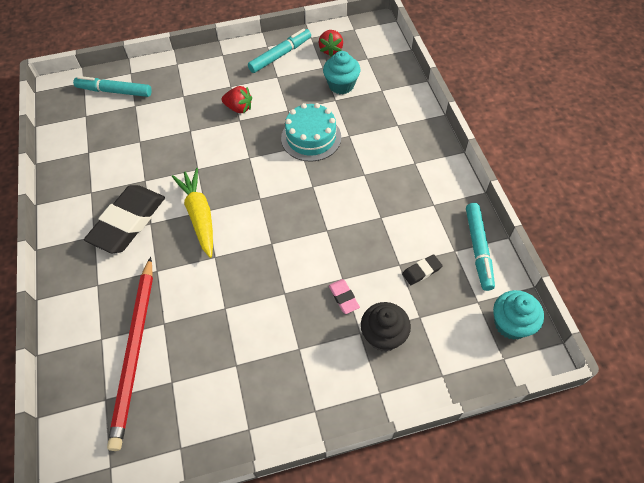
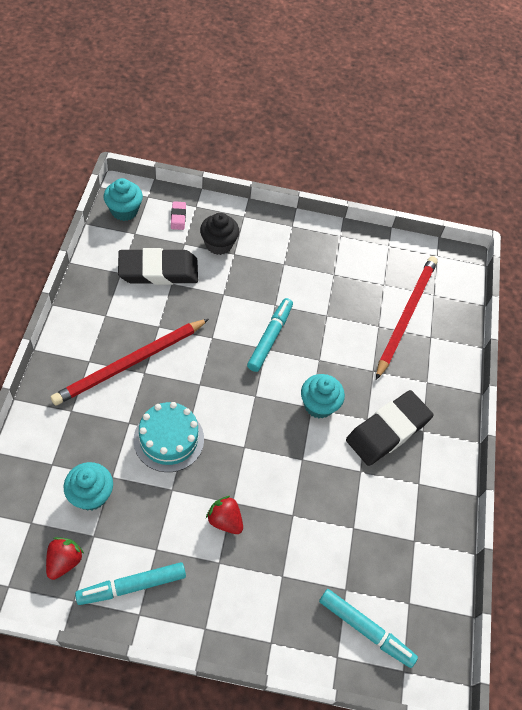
camera: 165 degrees left, 0 degrees up
yellow carrot [172,168,213,258] -> turquoise cupcake [301,374,345,419]
pink eraser [329,279,360,314] -> pink eraser moved to [171,201,186,230]
black eraser [402,254,443,285] -> black eraser [118,248,198,285], size x2.34
turquoise marker [466,203,495,291] -> turquoise marker moved to [247,298,293,372]
none -> red pencil [51,319,209,406]

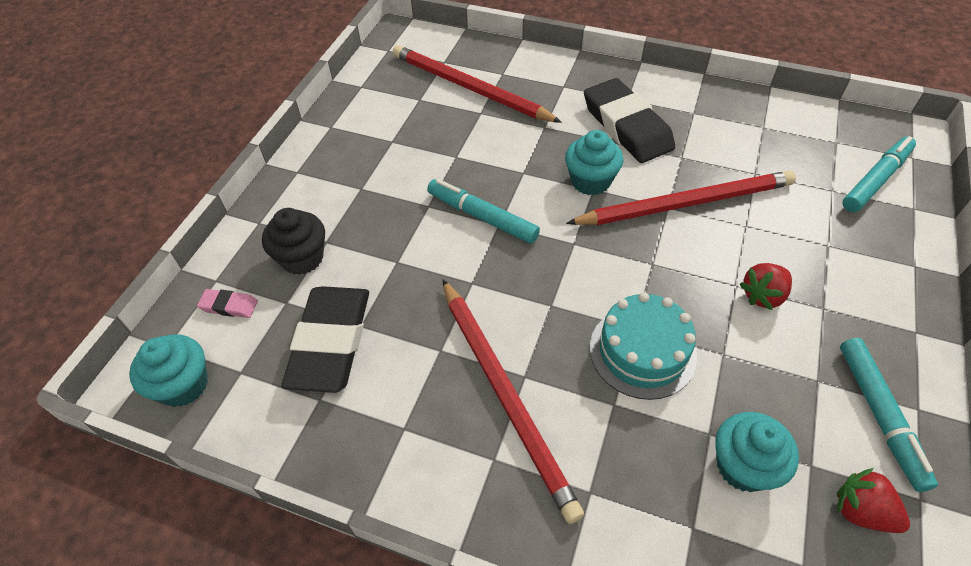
camera: 70 degrees left, 5 degrees down
none -> red pencil [566,171,796,225]

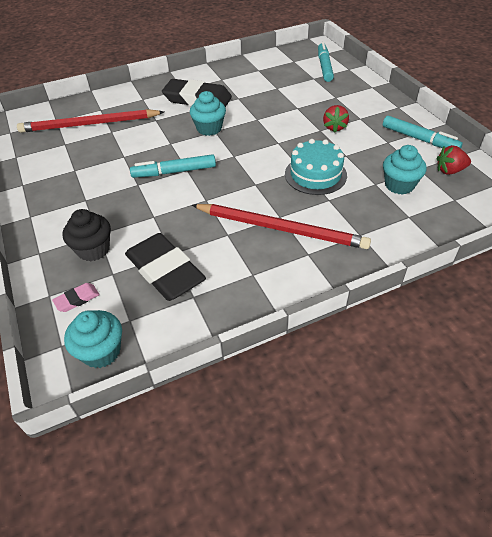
camera: 45 degrees left, 5 degrees down
red pencil [566,171,796,225] -> none

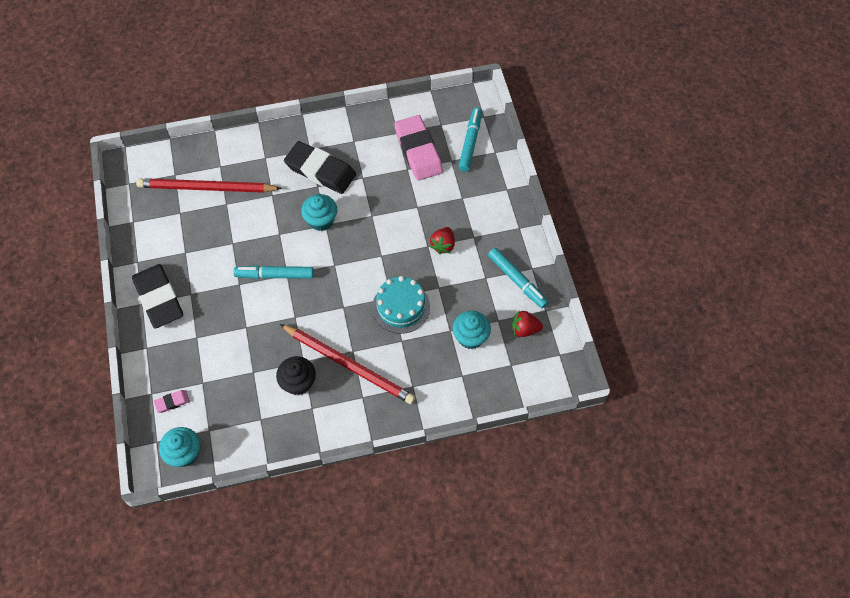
camera: 10 degrees right, 15 degrees up
black cupcake [63,209,111,261] -> black cupcake moved to [276,356,316,395]
black eraser [125,233,206,301] -> black eraser moved to [132,264,183,329]
none -> pink eraser [394,115,443,181]

